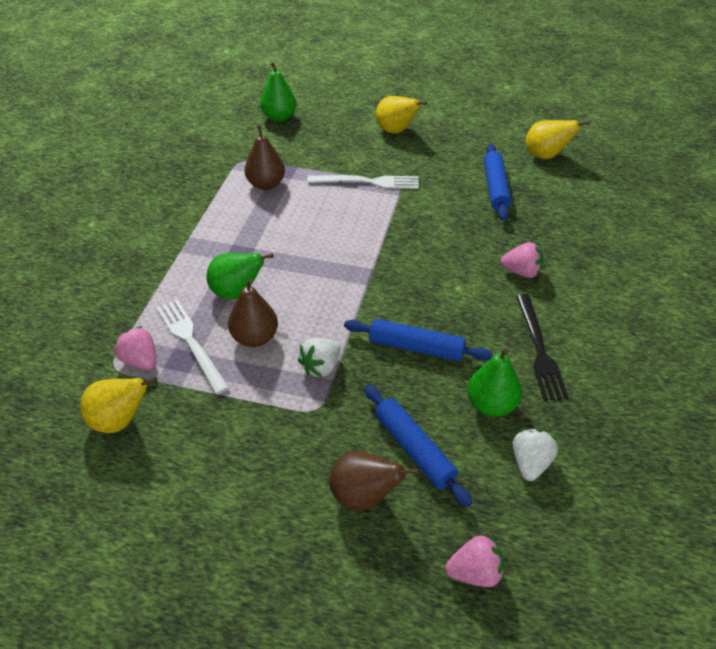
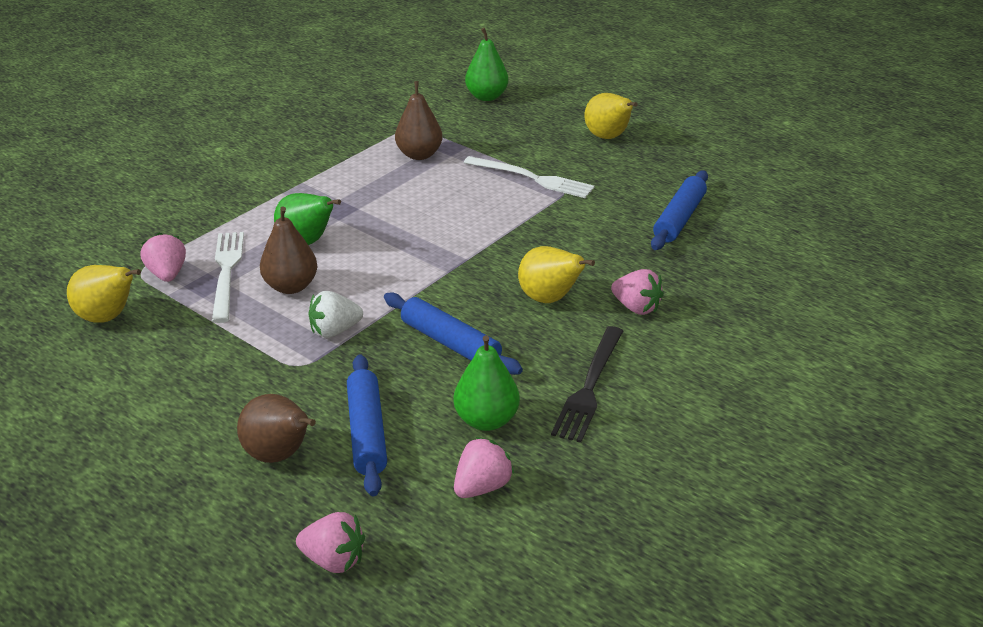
camera: 25 degrees right, 10 degrees down
white strawberry [513,428,558,481] -> pink strawberry [454,437,514,498]
yellow pear [526,120,590,159] -> yellow pear moved to [518,246,595,303]

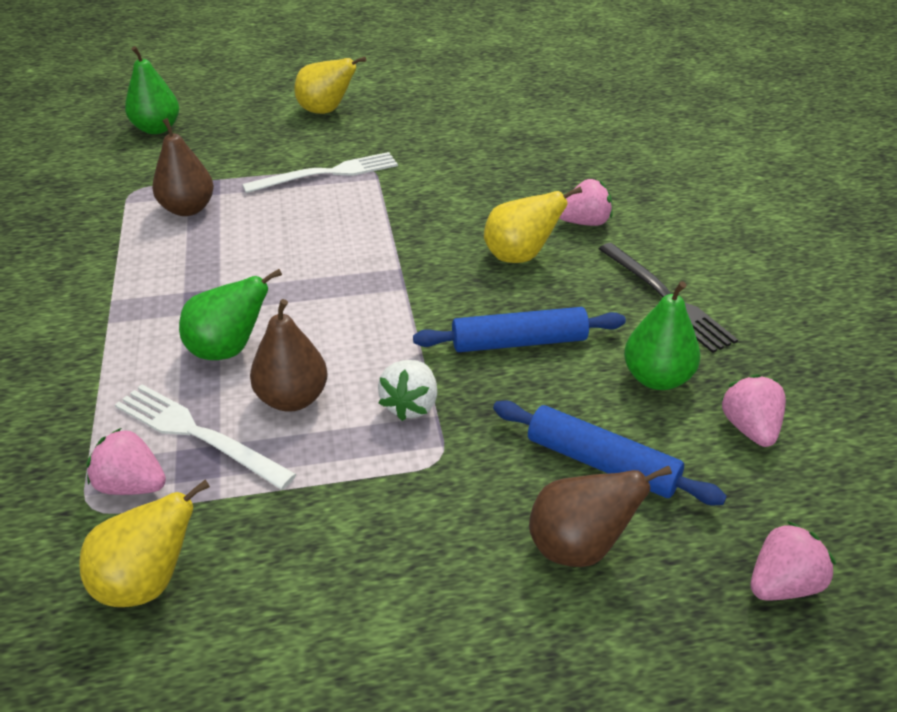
camera: 50 degrees left, 5 degrees up
blue rolling pin [651,171,708,250] -> none

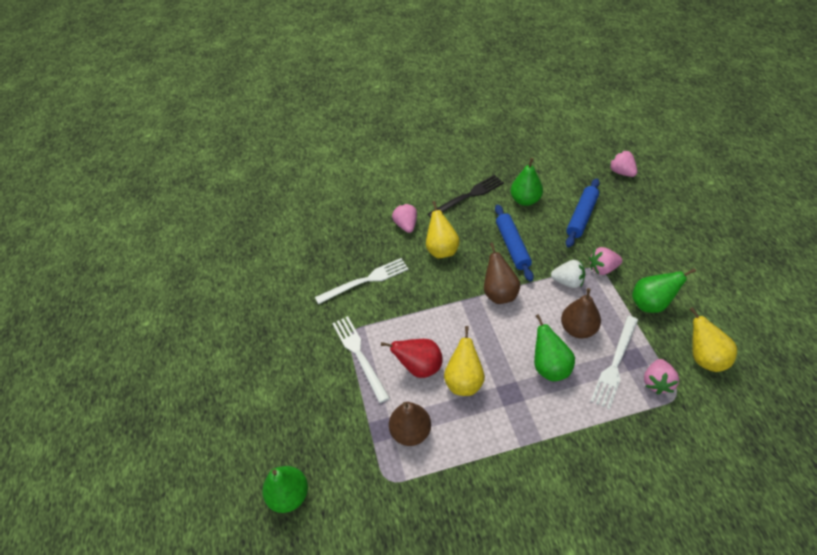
camera: 90 degrees left, 10 degrees up
yellow pear [294,57,366,114] -> yellow pear moved to [444,326,485,396]
brown pear [529,465,672,567] -> brown pear moved to [484,243,520,304]
pink strawberry [721,374,786,447] -> pink strawberry moved to [589,247,622,275]
none -> white fork [315,258,409,304]
none -> red pear [381,339,443,378]
none -> green pear [632,268,696,313]

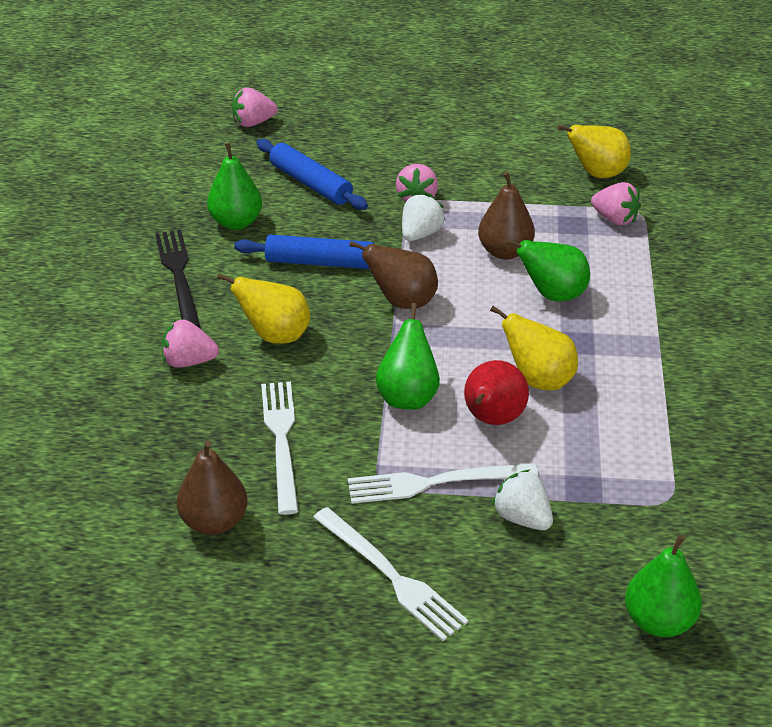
camera: 75 degrees left, 10 degrees down
brown pear [389,402,431,446] -> brown pear moved to [177,441,248,535]
white fork [591,316,638,409] -> white fork moved to [313,507,468,641]
green pear [632,268,696,313] -> green pear moved to [376,303,440,410]
none -> white strawberry [492,469,553,530]

